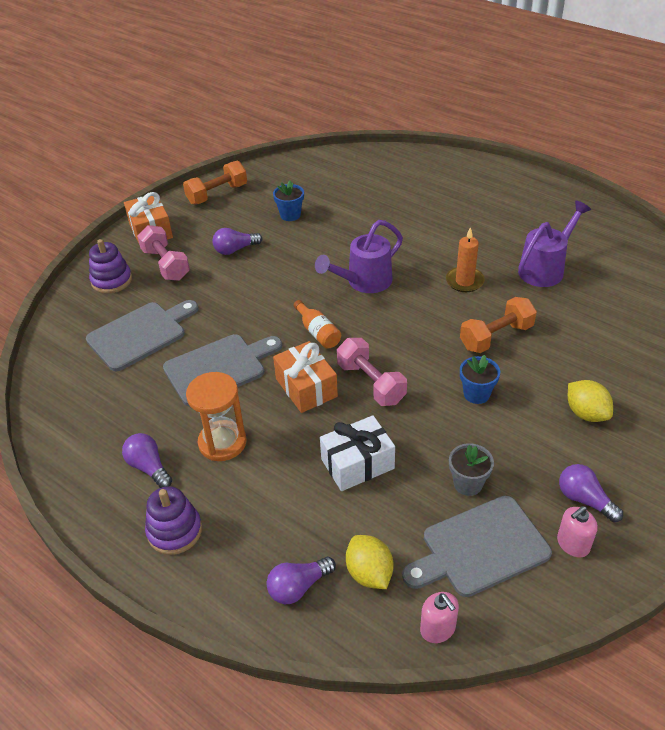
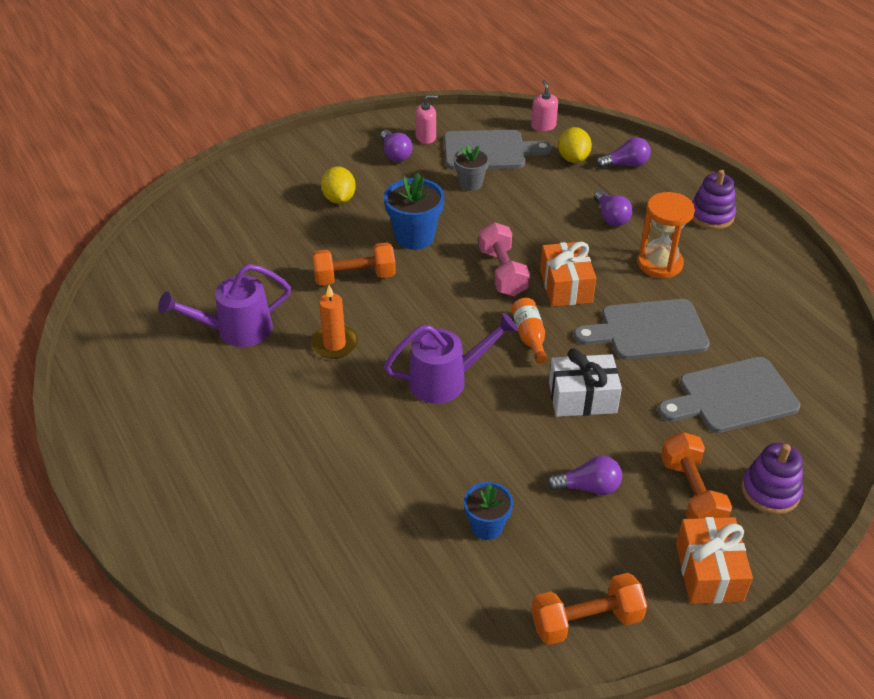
camera: 160 degrees left, 0 degrees up
purple light bulb [122,433,172,488] -> purple light bulb moved to [594,190,633,226]
pink dumbbell [137,225,190,281] -> orange dumbbell [661,432,732,519]
white gift [320,415,395,491] -> white gift moved to [549,349,622,417]
blue flower pot [460,355,500,404] -> blue flower pot [384,173,444,250], size x1.58

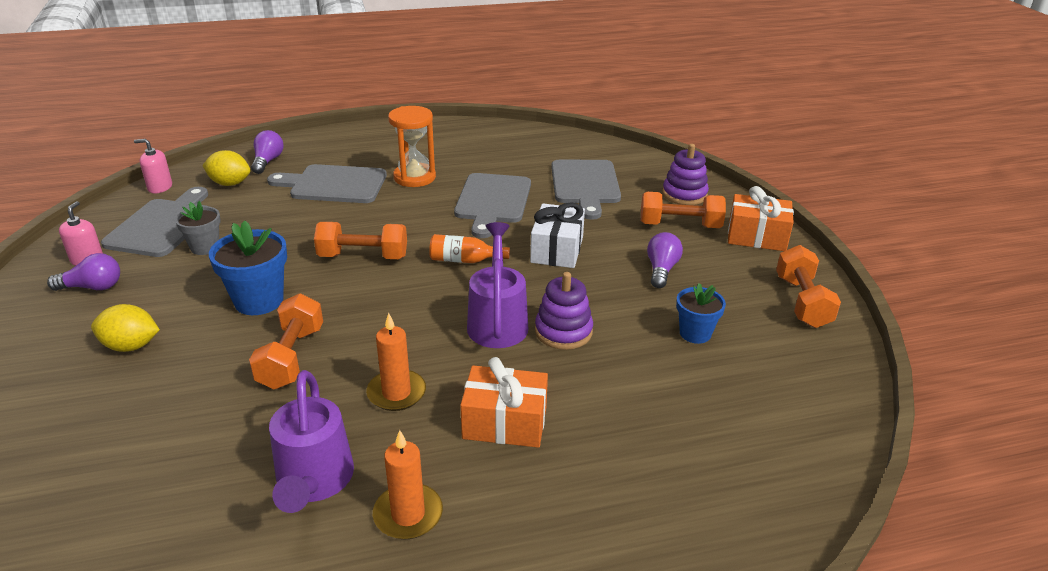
camera: 75 degrees left, 10 degrees down
pink dumbbell [479,222,530,296] -> orange dumbbell [314,222,407,259]
orange gift [540,242,596,307] -> orange gift moved to [460,357,548,448]
purple light bulb [594,190,633,226] -> grey cutting board [267,164,387,203]
purple stacking toy [692,170,736,229] -> purple stacking toy moved to [535,272,593,350]
none -> orange candle [373,430,443,540]

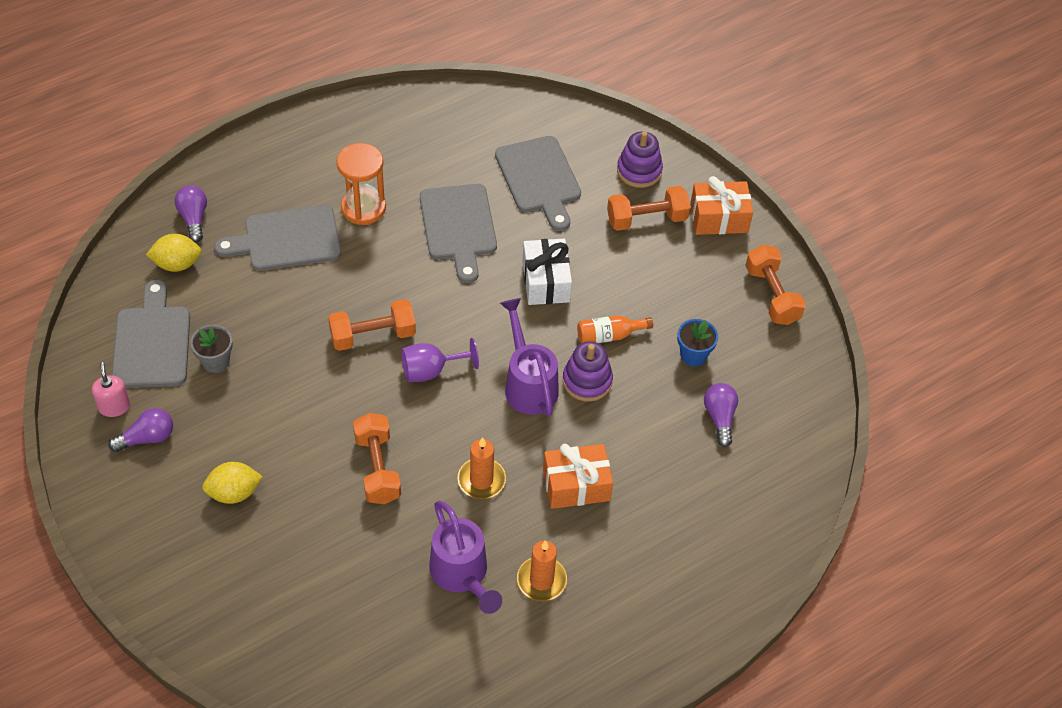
camera: 20 degrees left, 20 degrees up
pink soap dispenser [134,139,172,193] -> none
blue flower pot [209,221,287,315] -> none
orange bottle [429,234,510,263] -> orange bottle moved to [577,315,653,343]
purple light bulb [647,232,683,288] -> purple light bulb moved to [704,383,738,447]
none -> purple goblet [401,338,479,382]

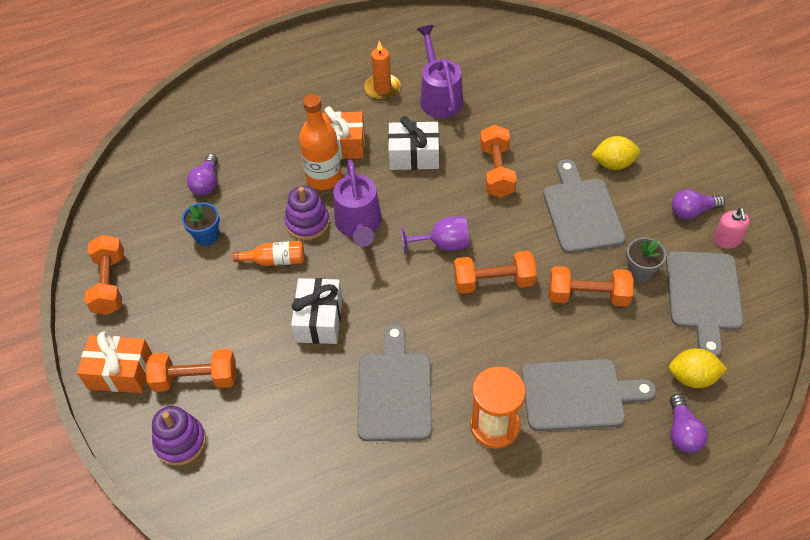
camera: 165 degrees left, 0 degrees up
orange candle [458,437,506,499] -> white gift [388,116,439,170]
grey cutting board [495,136,581,231] -> grey cutting board moved to [543,159,626,254]
none -> orange bottle [299,94,342,190]
none -> orange dumbbell [549,266,634,307]

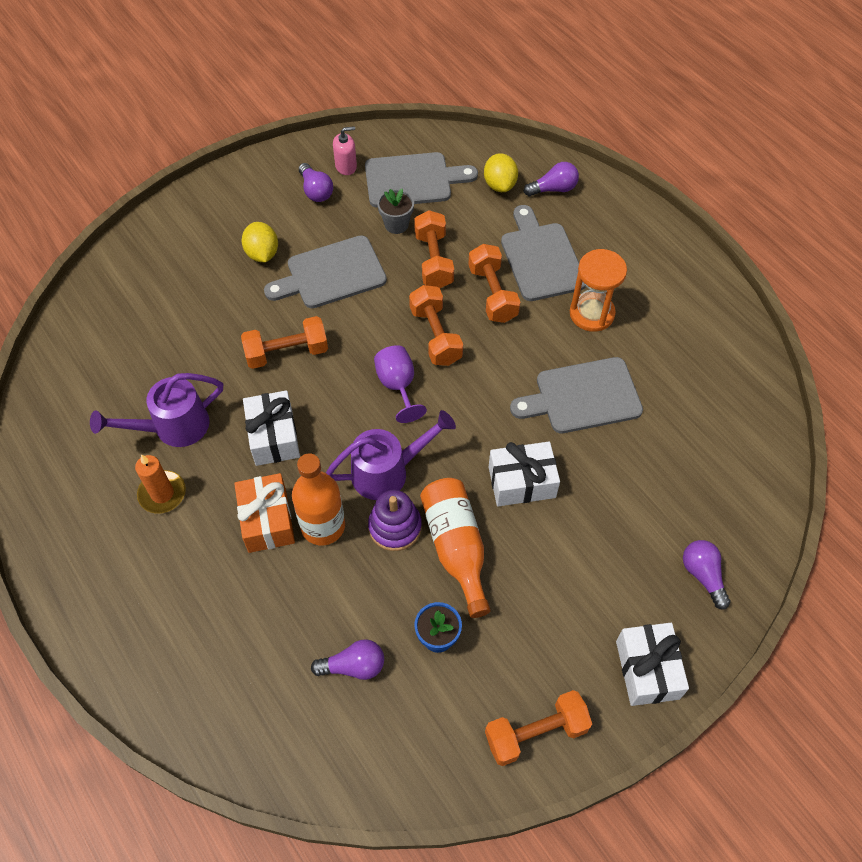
camera: 105 degrees left, 5 degrees up
orange gift [77,332,152,393] -> white gift [616,623,689,706]
orange dumbbell [146,349,236,392] -> orange dumbbell moved to [468,244,520,323]
purple stacking toy [152,406,206,466] -> purple light bulb [683,540,731,609]
orange bottle [233,241,304,266] -> orange bottle [420,478,491,618], size x1.68

